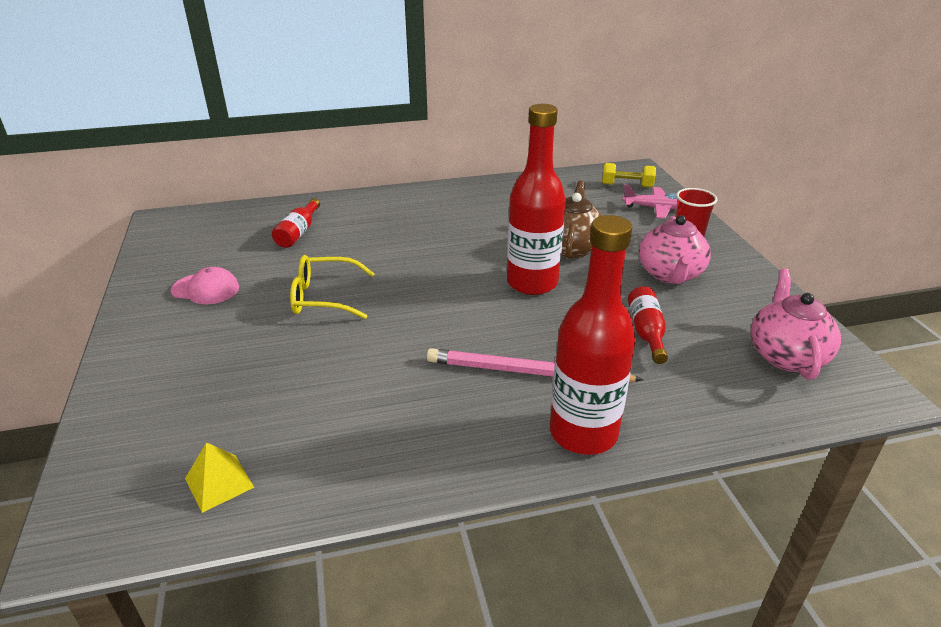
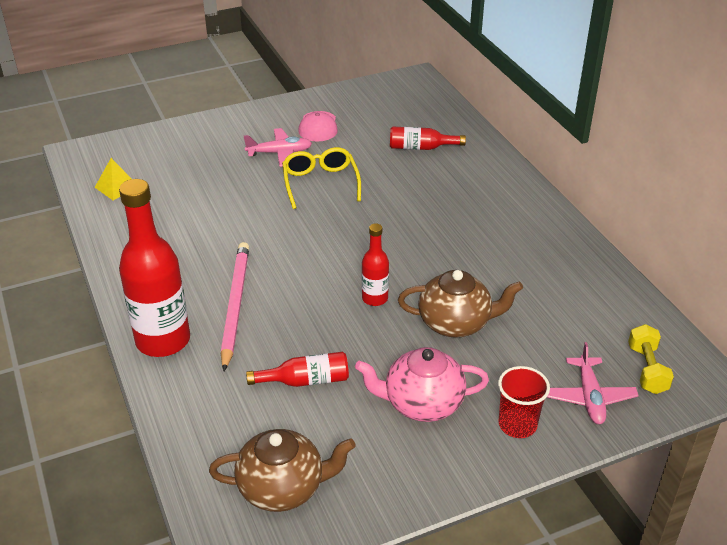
camera: 80 degrees right, 5 degrees up
red bottle [507,104,566,295] -> red bottle [362,224,389,306], size x0.50
pink teapot [750,269,841,380] -> brown teapot [209,429,356,512]
none -> pink plane [244,128,312,167]

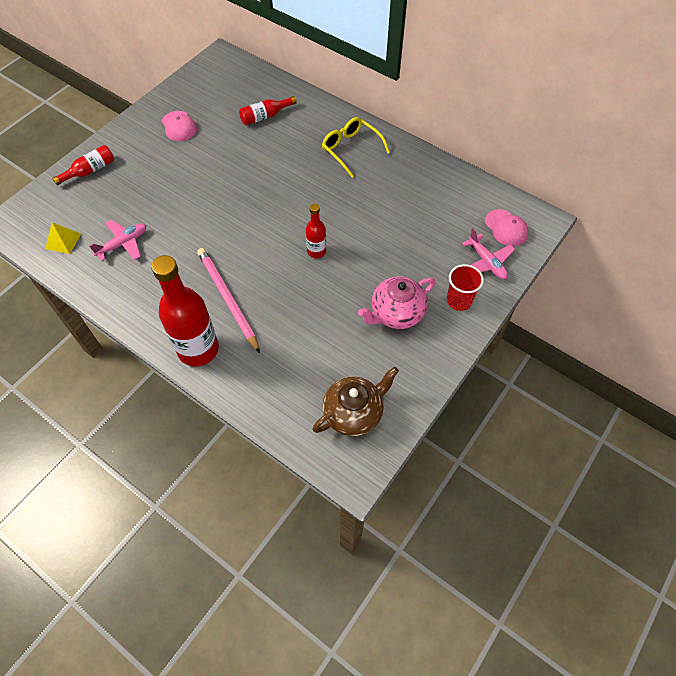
camera: 30 degrees left, 20 degrees up
pink plane [244,128,312,167] -> pink plane moved to [89,220,146,261]
red bottle [246,352,349,387] -> red bottle moved to [52,145,114,186]
yellow glasses [282,147,361,209] -> yellow glasses moved to [322,117,390,178]
brown teapot [398,270,523,338] -> none
yellow dumbbell [628,324,674,394] -> pink cap [485,209,528,246]

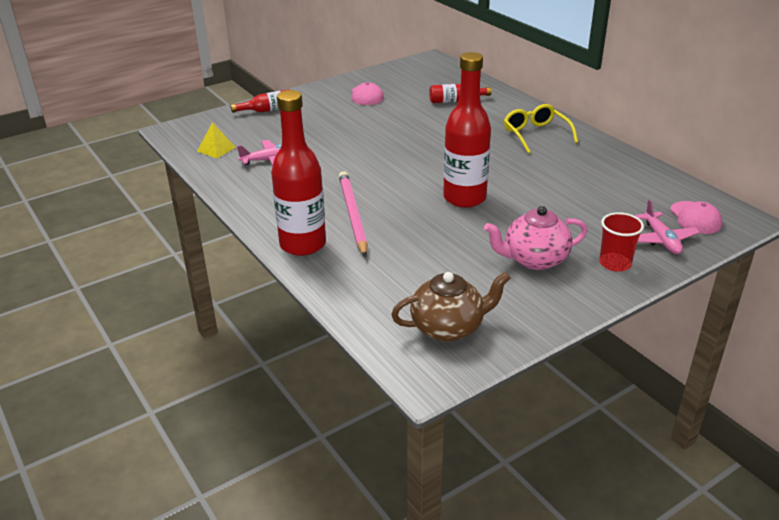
camera: 20 degrees right, 25 degrees down
red bottle [306,204,326,258] -> red bottle [443,52,491,208], size x1.98

